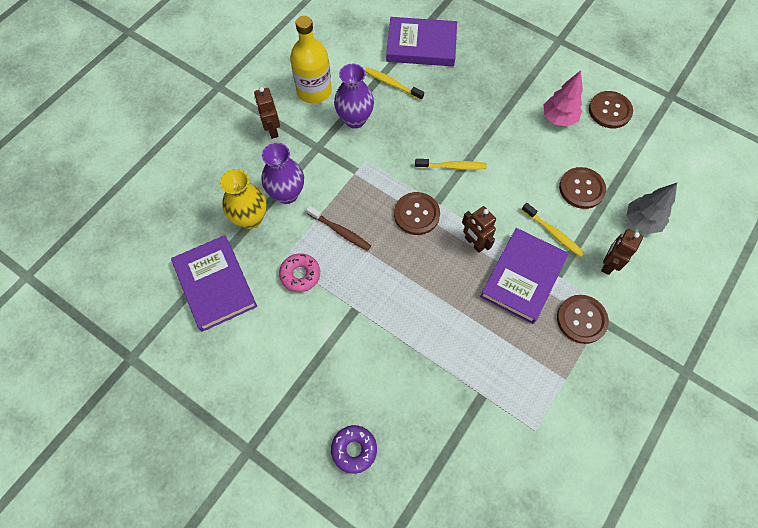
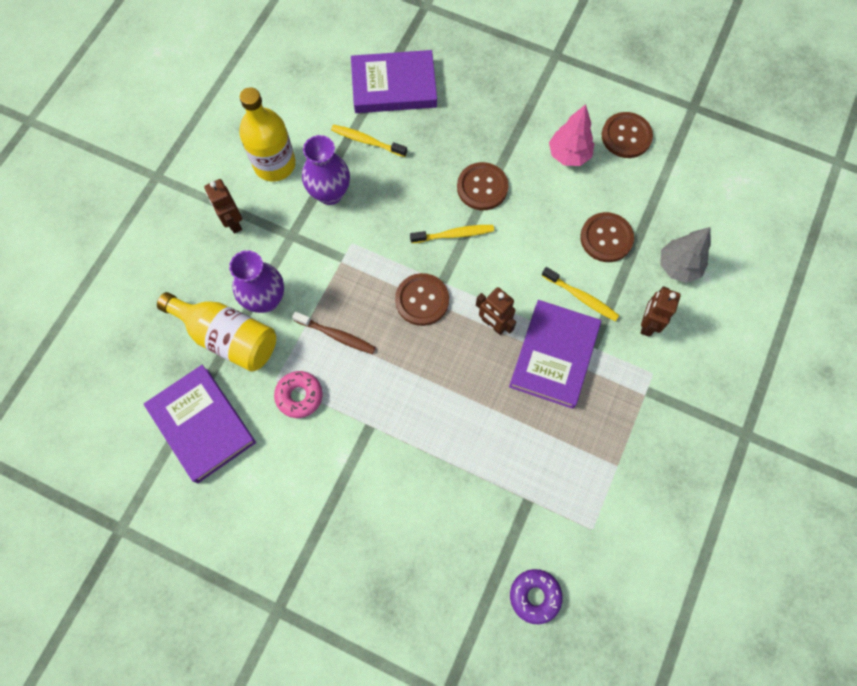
camera: 10 degrees left, 5 degrees up
yellow vase [220,169,267,229] -> yellow bottle [157,292,276,372]
purple donut [331,425,377,474] -> purple donut moved to [510,569,562,624]
brown button [557,295,609,344] -> brown button moved to [457,162,509,210]

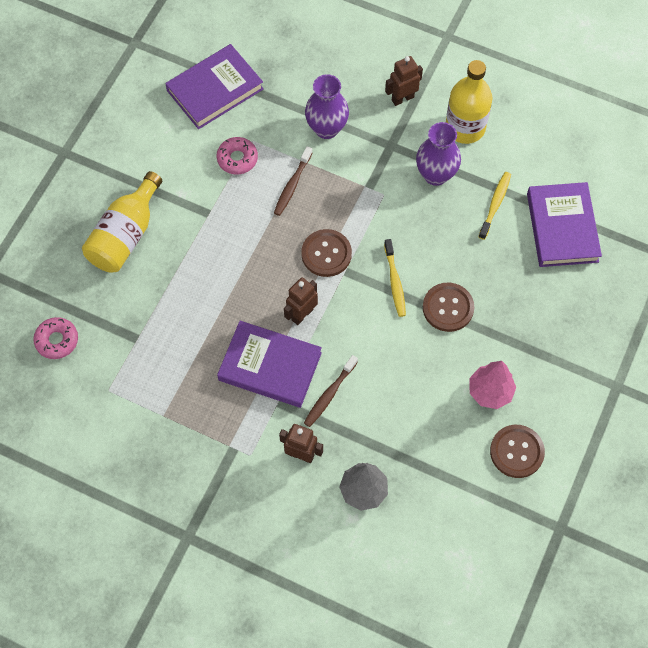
camera: 90 degrees right, 5 degrees down
yellow bottle [157,292,276,372] -> yellow bottle moved to [82,171,162,273]
purple donut [510,569,562,624] -> pink donut [33,317,78,359]
yellow toothbrush [541,267,619,321] -> brown toothbrush [304,355,358,427]
brown button [580,212,634,262] -> none

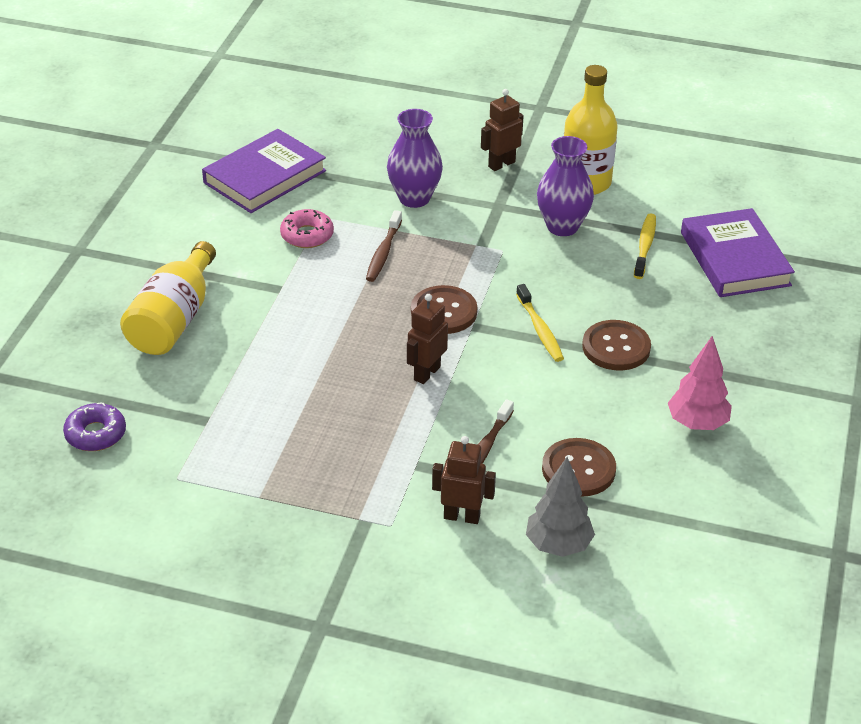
camera: 10 degrees left, 25 degrees down
pink donut [33,317,78,359] -> purple donut [63,402,126,451]
purple book [217,321,322,408] -> none
brown button [490,425,545,478] -> brown button moved to [542,438,616,497]

